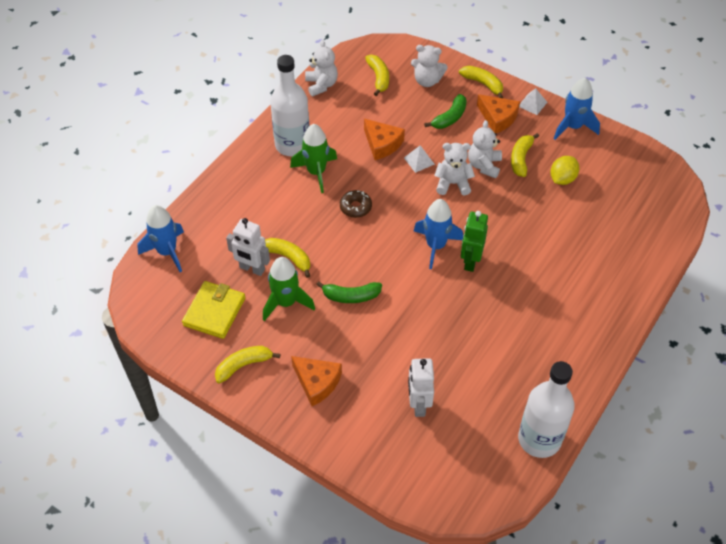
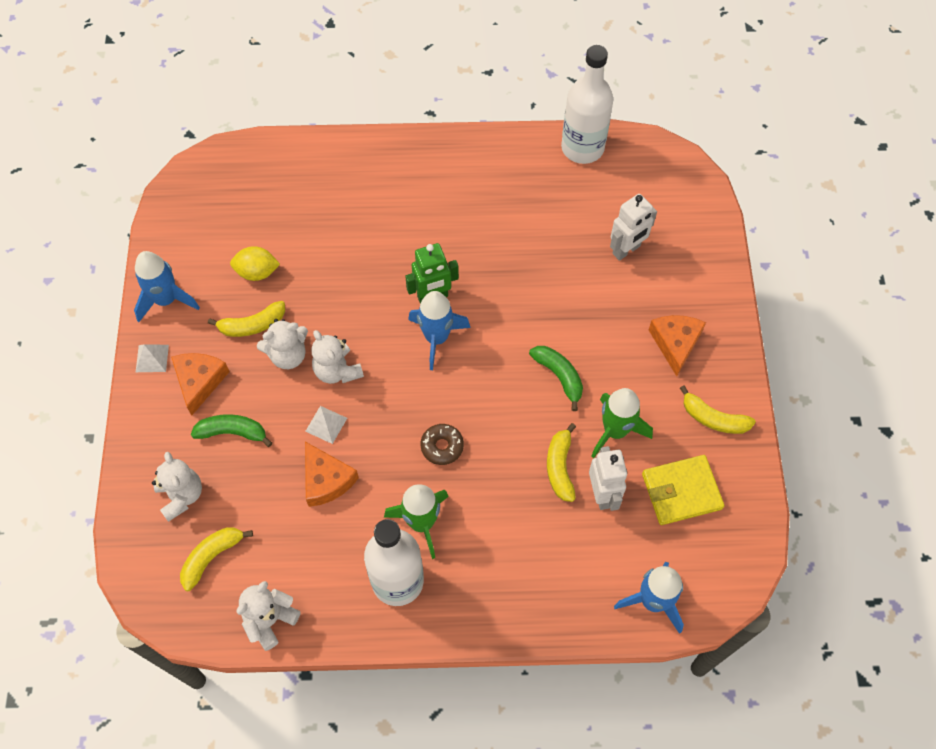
camera: 125 degrees left, 10 degrees up
orange cheese [364,118,405,160] -> orange cheese turned 135 degrees clockwise [305,442,359,507]
yellow banana [459,66,503,98] -> none

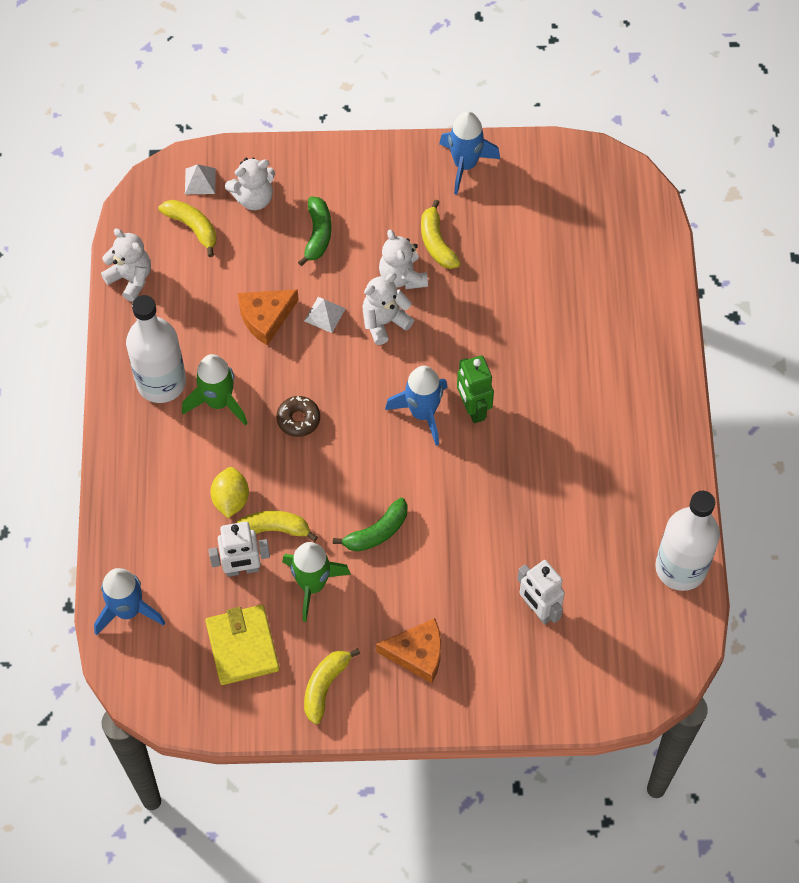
camera: 90 degrees right, 0 degrees up
white pyramid [136,344,169,372] -> white pyramid moved to [185,164,216,194]
orange cheese [171,353,230,416] -> none
yellow lemon [230,246,280,281] -> yellow lemon moved to [210,467,249,518]

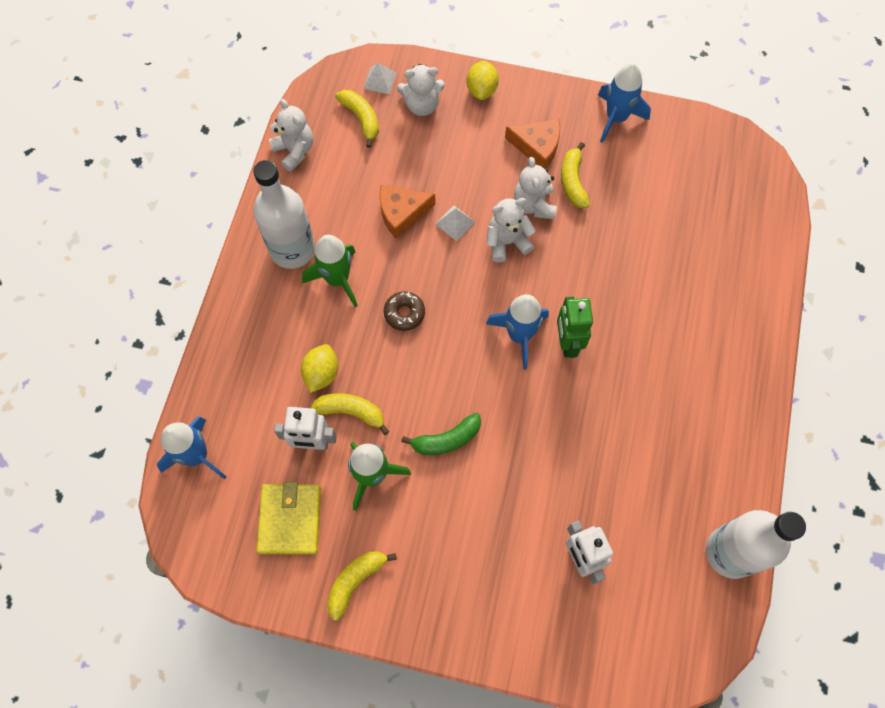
camera: 15 degrees right, 5 degrees up
green banana [298,196,331,266] -> none
orange cheese [376,618,441,683] -> orange cheese moved to [505,119,560,169]
none -> yellow lemon [467,60,499,100]

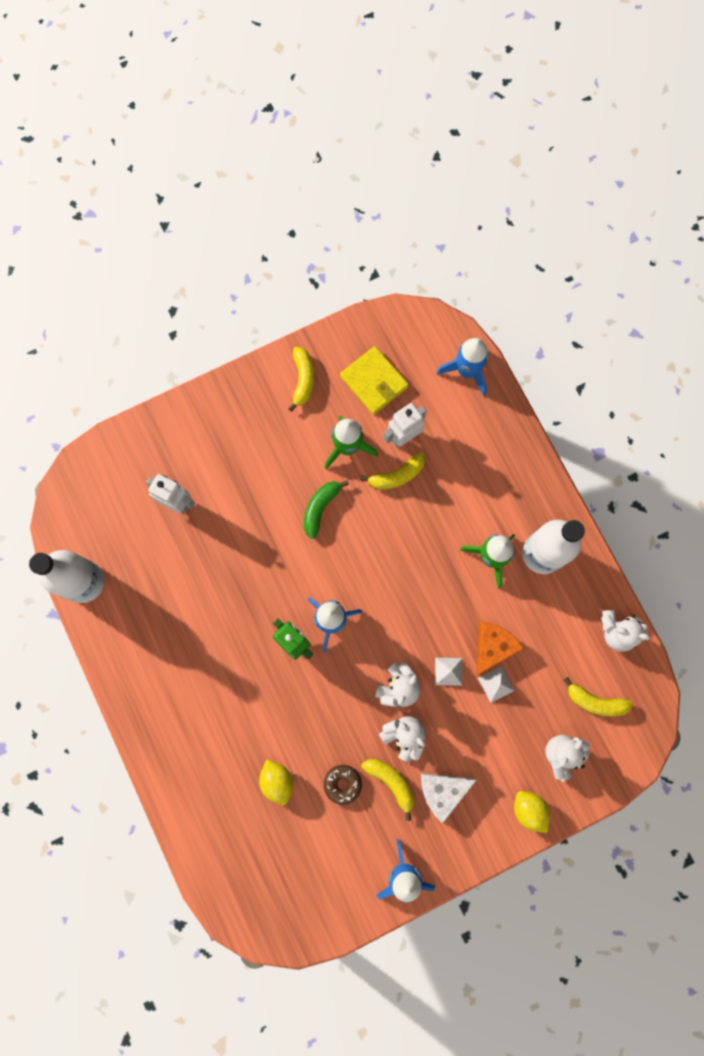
camera: 140 degrees right, 10 degrees up
yellow lemon [301,344,338,393] -> yellow lemon moved to [259,759,293,805]
white pyramid [363,63,396,94] -> white pyramid moved to [478,666,515,703]
brown donut [384,291,425,331] -> brown donut moved to [324,765,362,805]
orange cheese [505,119,560,169] -> white cheese [421,773,477,824]

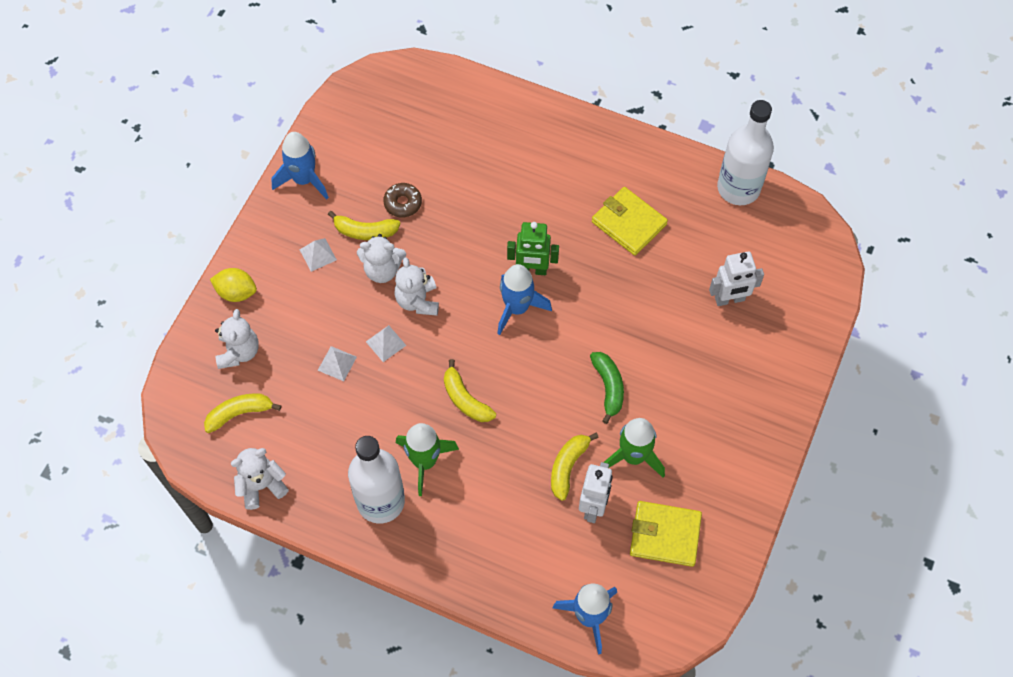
camera: 140 degrees right, 15 degrees down
yellow lemon [259,759,293,805] -> none
yellow banana [288,347,314,412] -> yellow banana moved to [444,359,496,422]
white cheese [421,773,477,824] -> white pyramid [300,238,337,272]
orange cheese [476,622,524,675] -> none
none -> yellow wallet [592,187,668,256]

